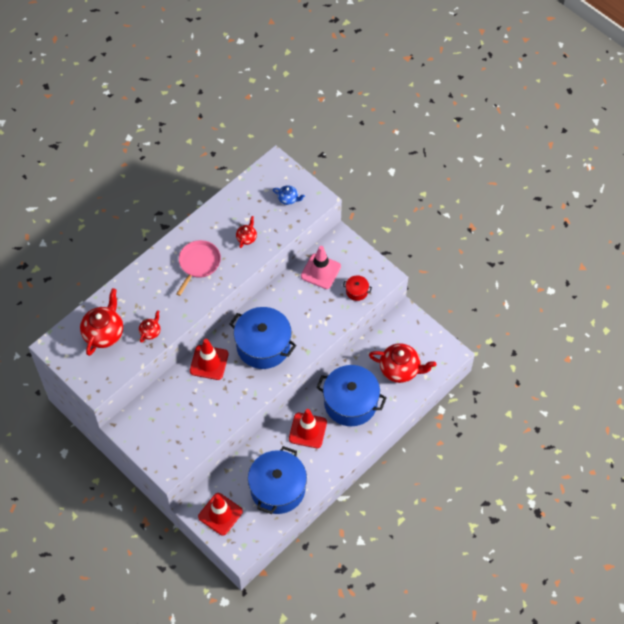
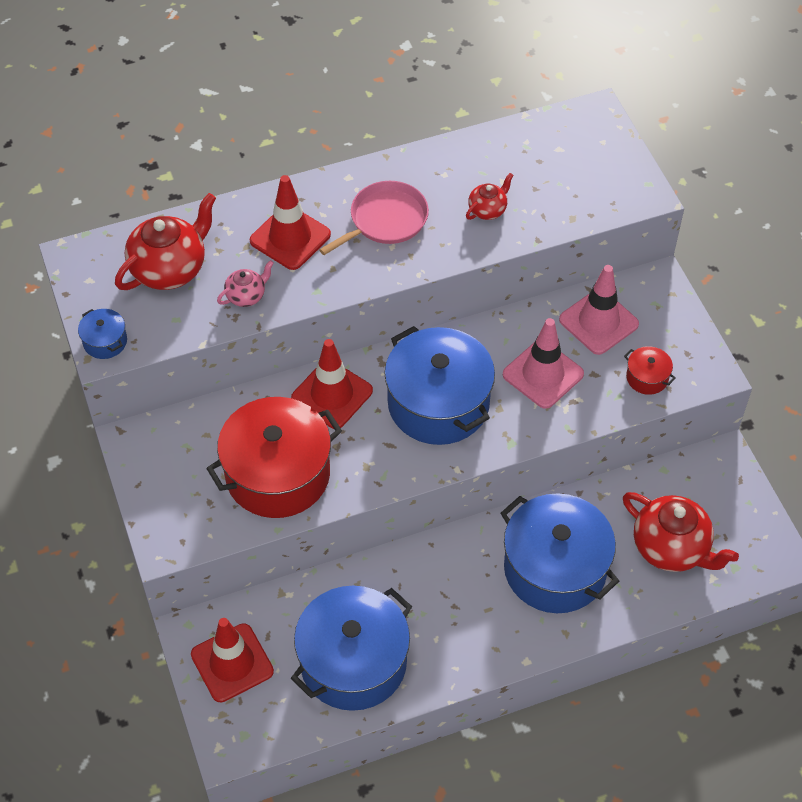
camera: 25 degrees right, 5 degrees down
red teapot [139,310,160,343] -> pink teapot [217,260,274,307]
blue teapot [273,185,305,205] -> none
red traffic cone [289,409,327,448] -> red traffic cone moved to [250,175,331,270]
none -> blue pot [78,309,127,359]
none -> red pot [206,397,342,518]
none -> pink traffic cone [503,318,584,409]

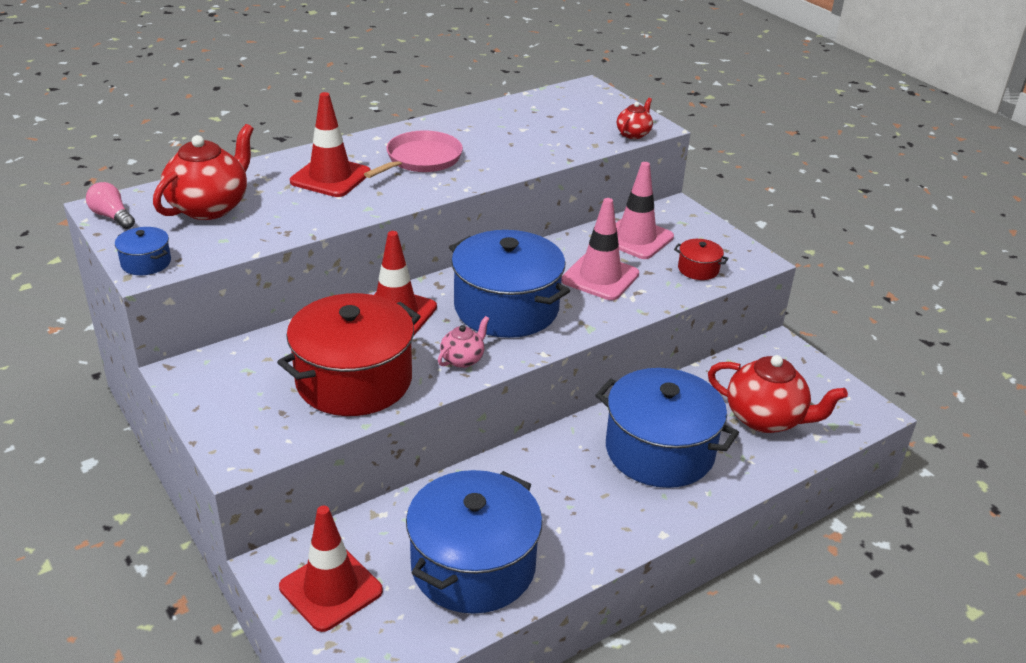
camera: 15 degrees left, 20 degrees down
pink teapot [217,260,274,307] -> pink teapot moved to [438,316,490,368]
red teapot [466,173,513,220] -> red teapot moved to [617,98,653,139]
none -> pink light bulb [86,182,135,229]

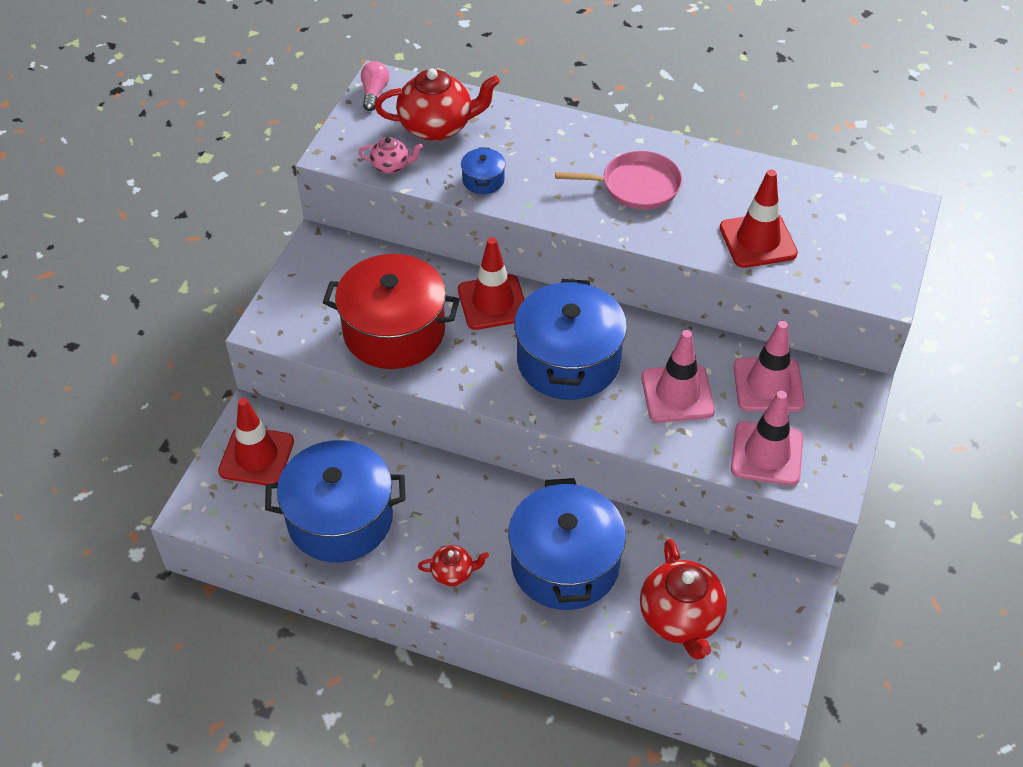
camera: 55 degrees right, 15 degrees up
blue pot [115,227,171,275] -> blue pot moved to [461,148,506,194]
red traffic cone [290,92,370,197] -> red traffic cone moved to [720,170,798,268]
pink teapot [438,316,490,368] -> pink teapot moved to [359,137,423,174]
red teapot [617,98,653,139] -> red teapot moved to [418,545,489,586]
red pot [674,239,729,280] -> pink traffic cone [731,391,803,486]

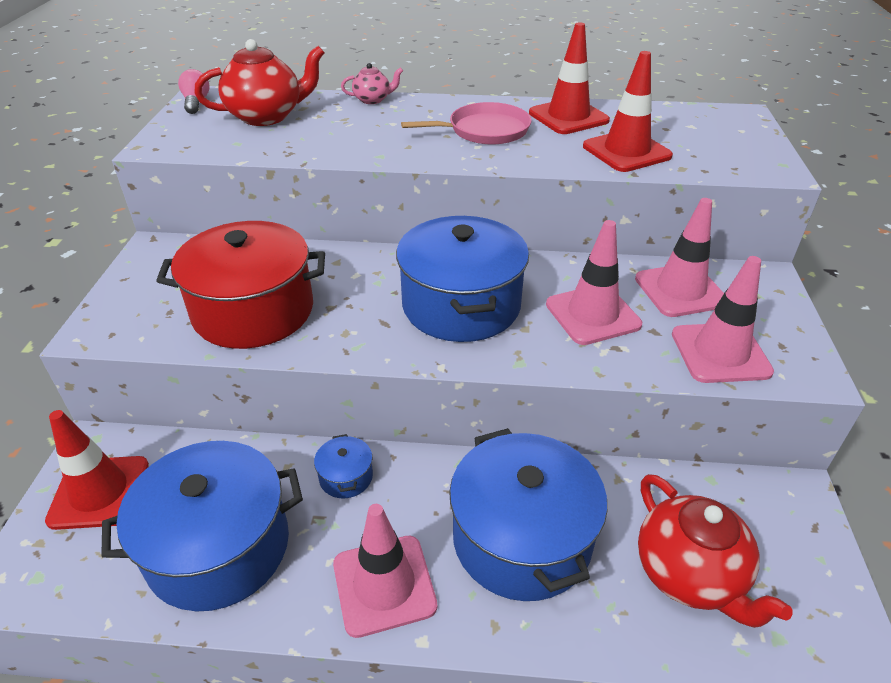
camera: 15 degrees left, 10 degrees down
pink teapot [359,137,423,174] -> pink teapot moved to [341,63,403,104]
red teapot [418,545,489,586] -> pink traffic cone [333,504,437,638]
red traffic cone [458,237,525,330] -> red traffic cone moved to [529,23,610,134]
blue pot [461,148,506,194] -> blue pot moved to [314,434,373,498]

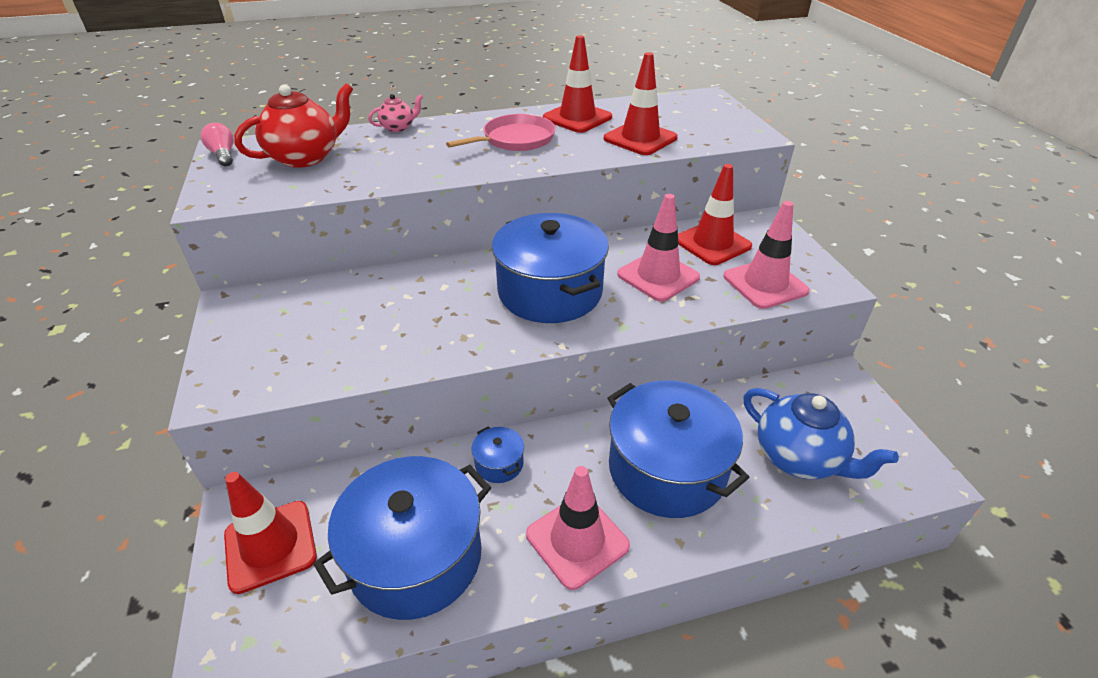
camera: 20 degrees left, 0 degrees up
red pot [156,221,325,349] -> none
pink traffic cone [635,198,724,317] -> red traffic cone [678,164,752,265]
red teapot [638,474,793,628] -> blue teapot [743,388,899,479]

